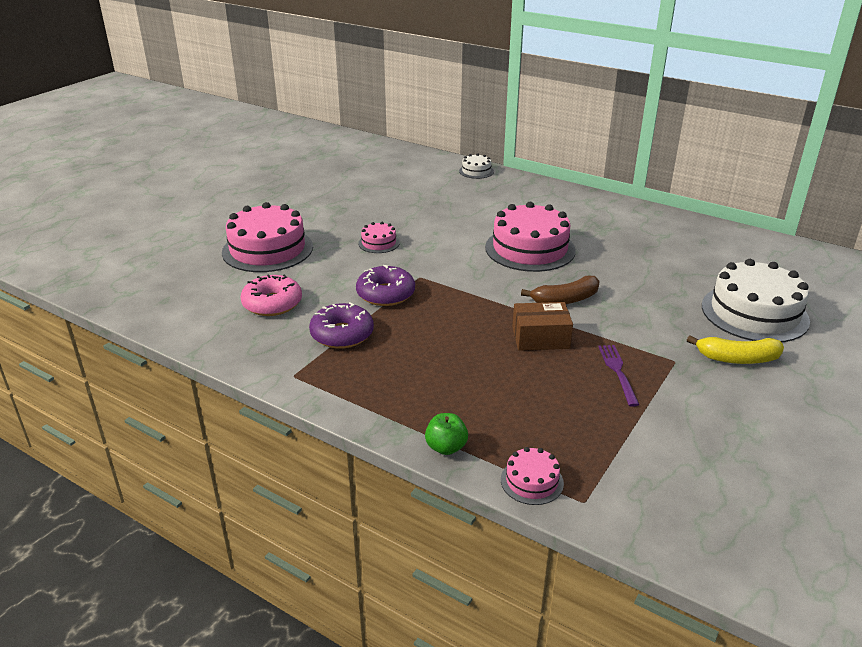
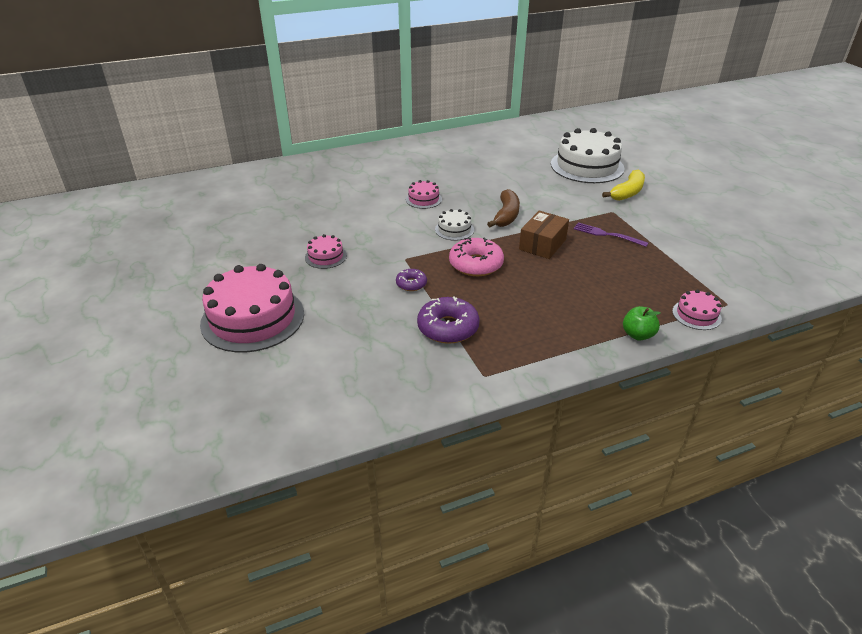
camera: 55 degrees left, 5 degrees up
pink donut [240,274,302,316] -> pink donut moved to [449,238,504,276]
purple donut [356,265,415,306] -> purple donut [396,269,427,291], size x0.55
white cake [459,153,494,179] -> white cake moved to [435,209,474,241]
pink cake [485,202,576,272] -> pink cake [406,180,442,209], size x0.46

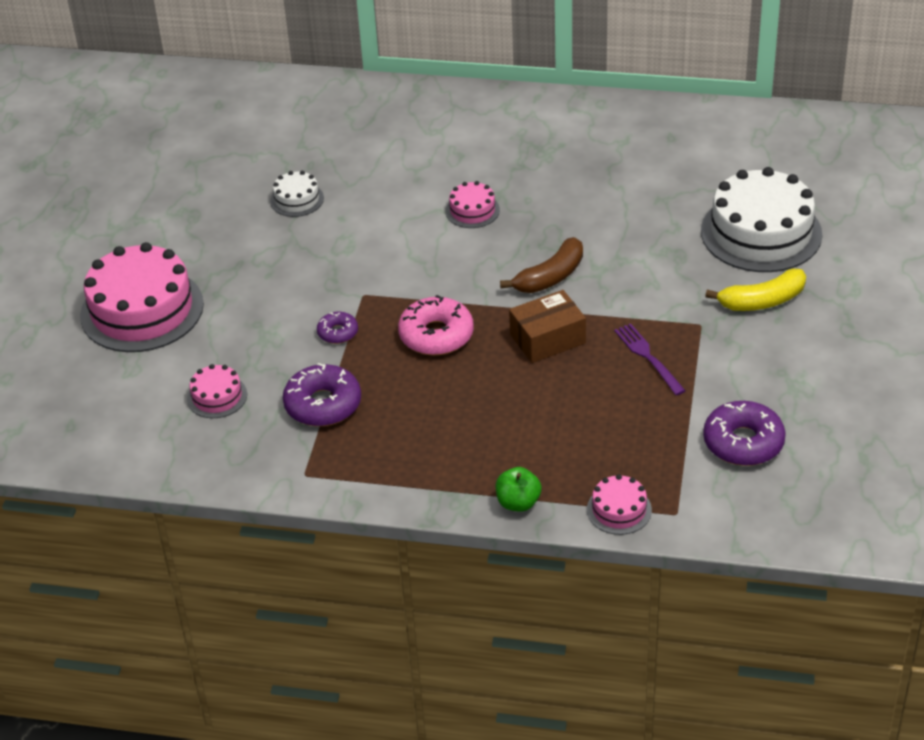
camera: 35 degrees right, 5 degrees up
pink cake [305,234,347,269] -> pink cake moved to [187,364,247,418]
white cake [435,209,474,241] -> white cake moved to [270,171,324,217]
none -> purple donut [703,401,786,466]

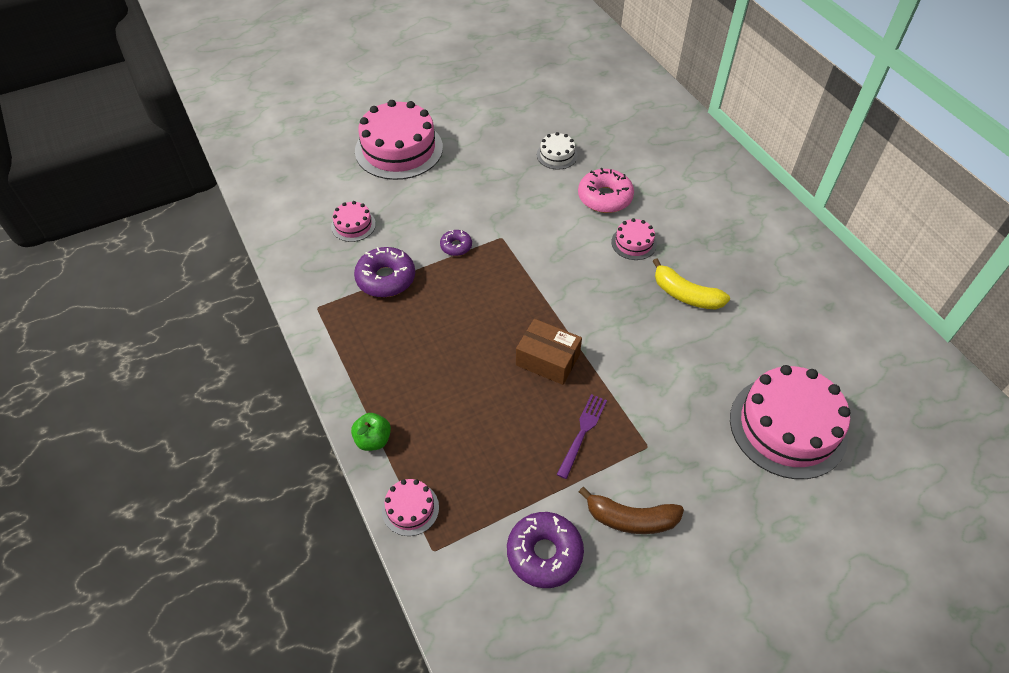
camera: 50 degrees right, 10 degrees up
pink donut [398,295,474,355] -> pink donut moved to [578,168,634,213]
brown banana [500,237,583,293] -> brown banana moved to [579,487,684,534]
white cake [701,167,822,272] -> pink cake [730,365,851,479]
yellow banana [705,268,806,311] -> yellow banana moved to [652,258,730,310]

